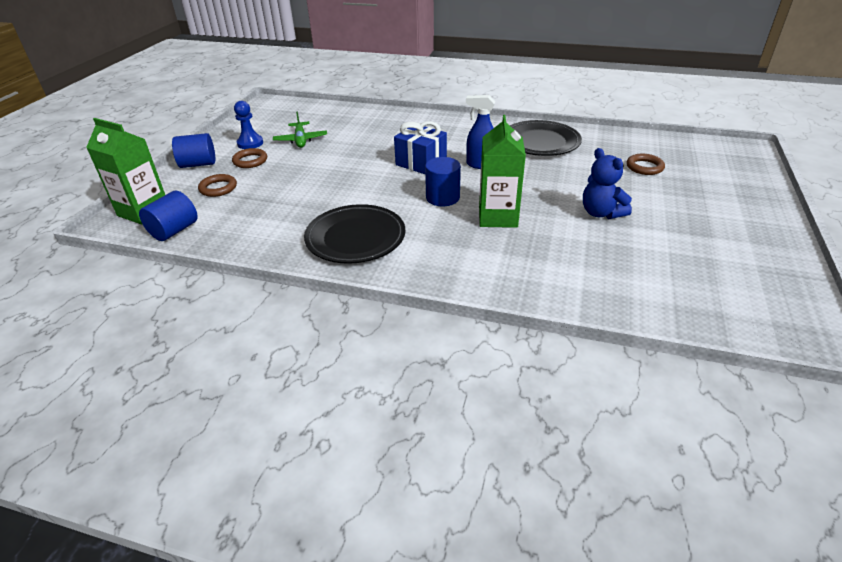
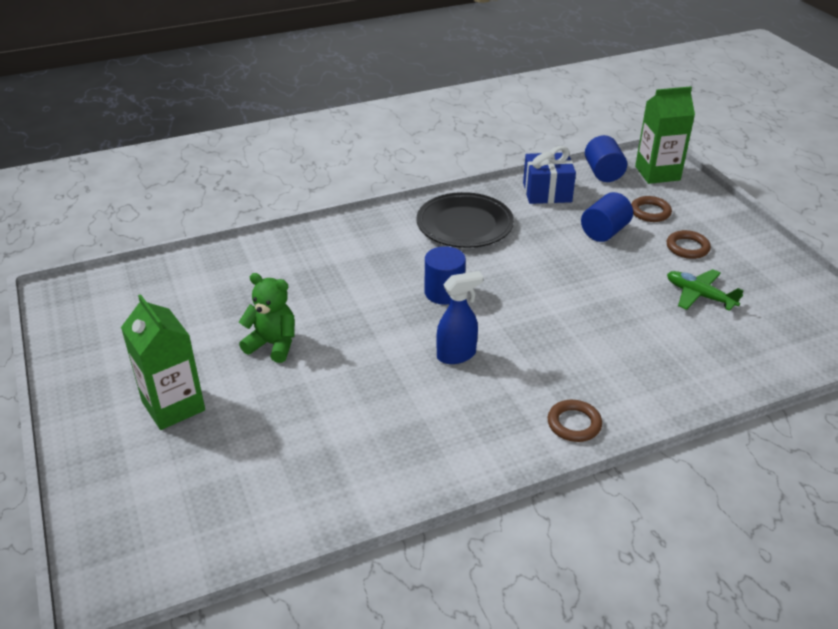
camera: 140 degrees right, 0 degrees up
blue cylinder [172,133,215,168] -> blue cylinder moved to [581,192,633,242]
blue pawn [234,101,263,149] -> none
blue gift [394,121,447,174] -> blue gift moved to [523,146,576,204]
green carton [479,115,526,228] -> green carton moved to [121,294,205,430]
black plate [510,120,582,156] -> none
blue teddy bear [583,148,632,219] -> green teddy bear [239,273,295,363]
brown ring [626,154,665,175] -> brown ring moved to [548,400,602,442]

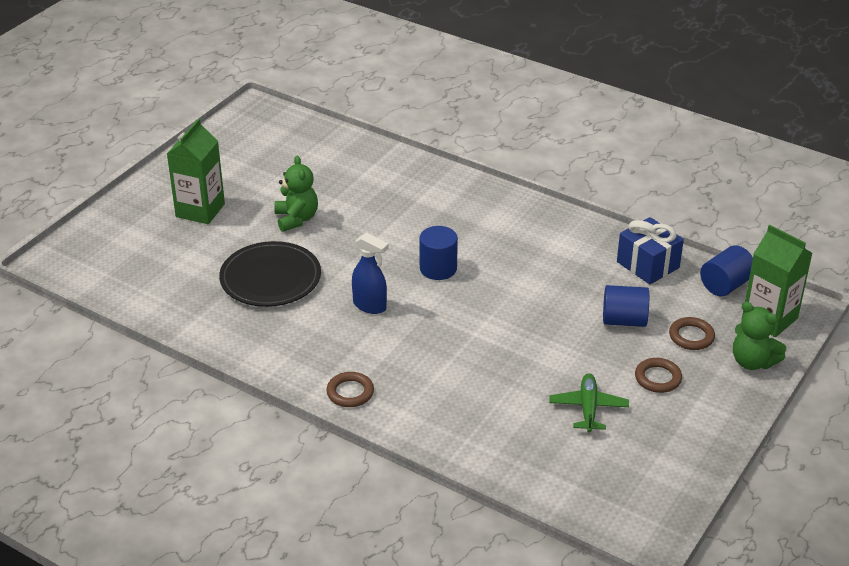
camera: 55 degrees right, 0 degrees up
black plate [416,192,514,248] -> black plate moved to [219,241,321,307]
none -> green teddy bear [733,301,786,370]

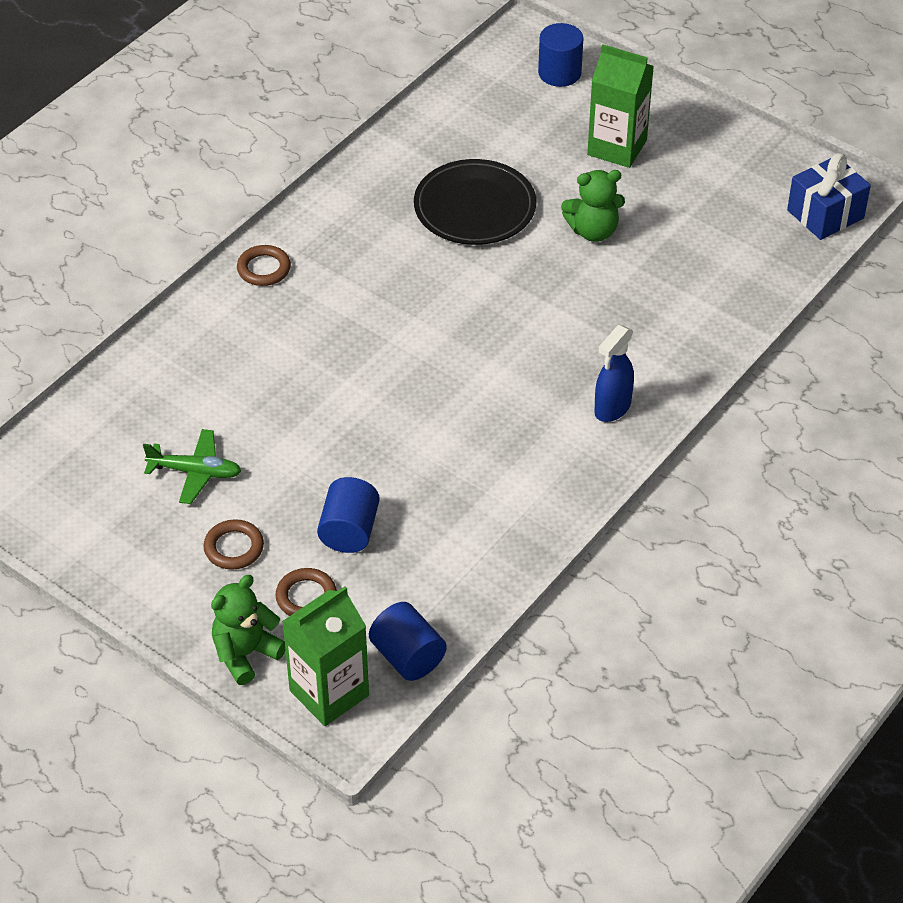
camera: 95 degrees right, 10 degrees up
blue spray bottle [352,233,389,314] -> blue spray bottle moved to [594,325,634,422]
blue cylinder [420,226,458,280] -> blue cylinder moved to [538,23,583,87]
blue gift [617,217,684,284] -> blue gift moved to [787,153,871,240]

